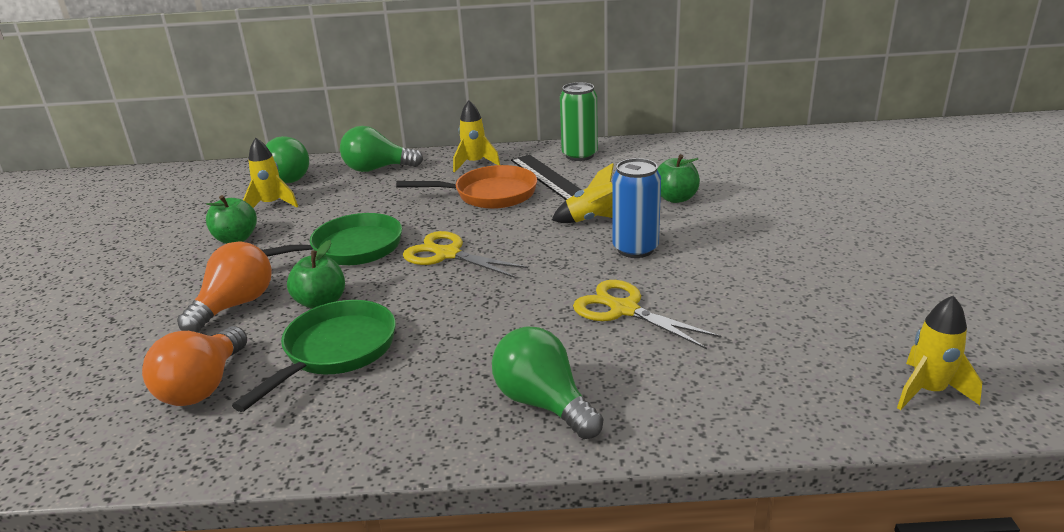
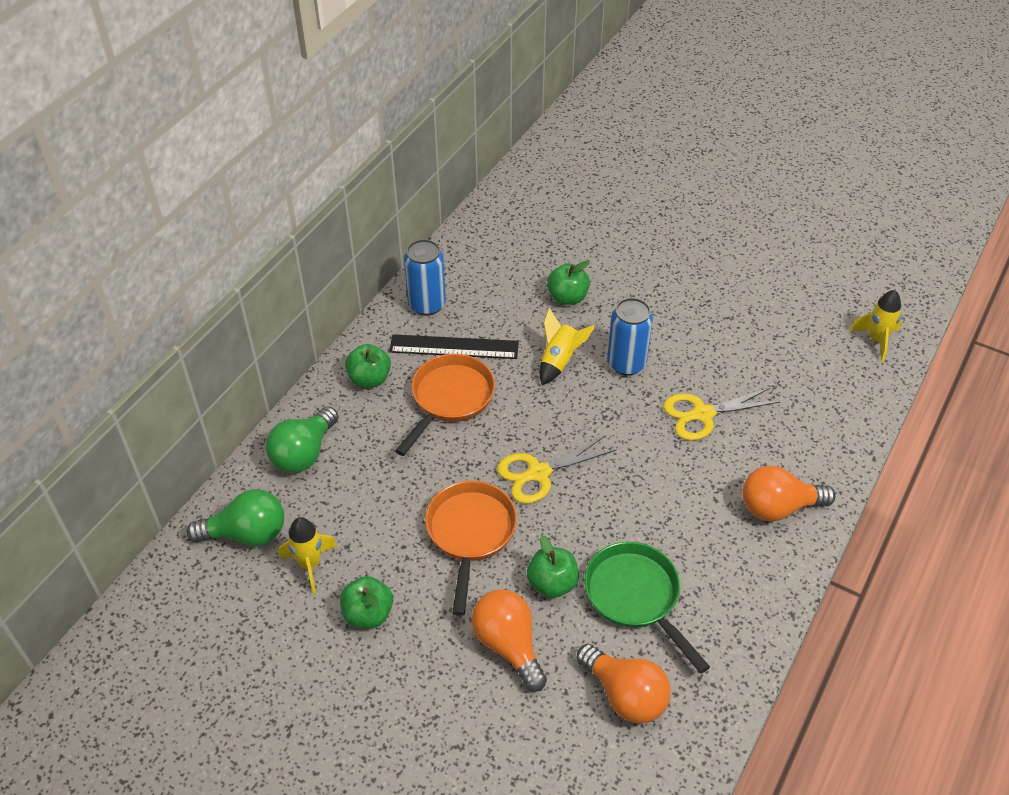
camera: 60 degrees left, 20 degrees up
green pan [262,213,402,265] -> orange pan [425,481,517,616]
yellow rocket [453,100,500,172] -> green apple [345,344,391,388]
green light bulb [492,326,603,439] -> orange light bulb [742,466,836,521]
green can [560,82,598,161] -> blue can [404,239,446,316]

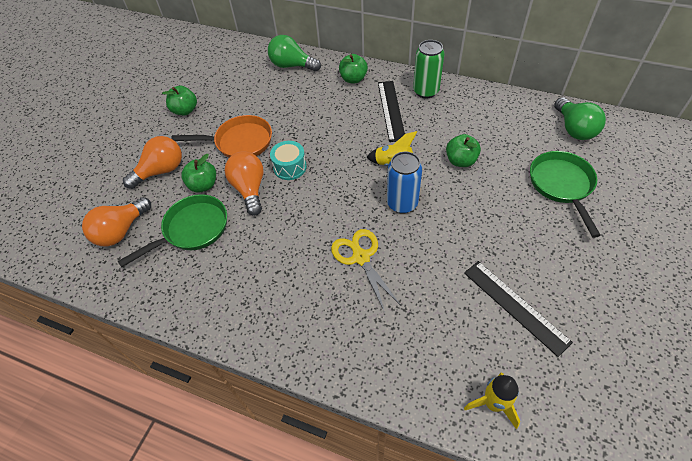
camera: 85 degrees right, 5 degrees up
green light bulb [187,489,284,546] -> green light bulb moved to [554,97,606,140]
yellow rocket [279,517,337,594] -> none
orange pan [395,354,495,456] -> none
blue can [404,239,446,316] -> green can [413,40,445,98]
yellow scissors [497,435,617,504] -> turquoise drum [270,141,307,180]
orange light bulb [742,466,836,521] -> orange light bulb moved to [224,151,263,216]
none -> black ruler [464,261,573,357]
none -> green pan [530,151,601,238]

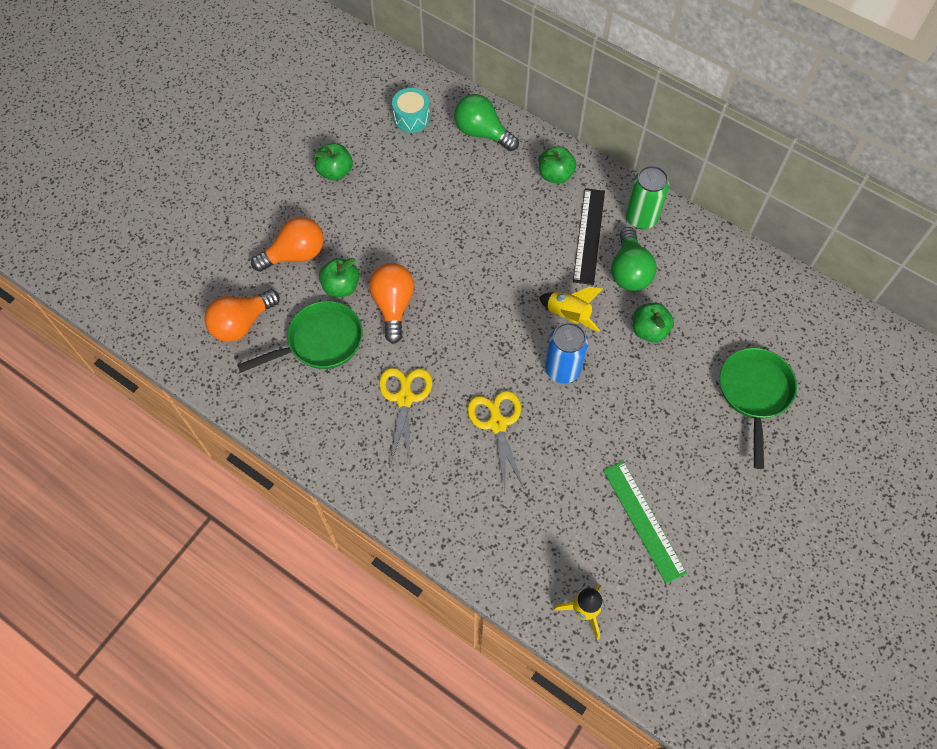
camera: 10 degrees right, 10 degrees up
orange pan [171,115,272,158] -> none
turquoise drum [270,141,307,180] -> turquoise drum moved to [392,88,430,133]
black ruler [464,261,573,357] -> green ruler [603,461,687,584]
green light bulb [554,97,606,140] -> green light bulb moved to [611,227,657,291]
none -> yellow scissors [379,368,432,463]

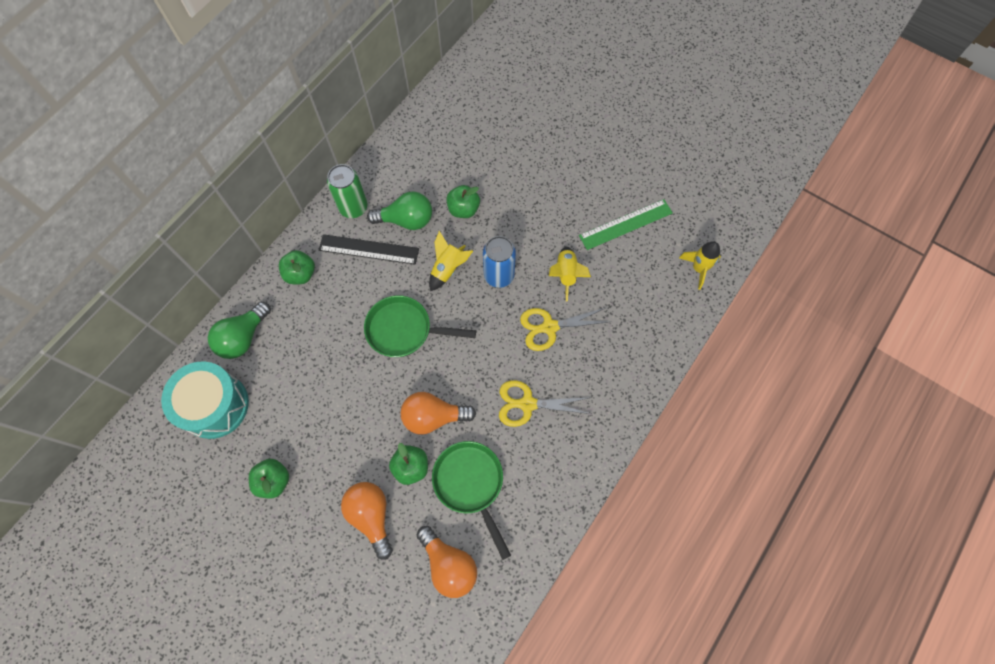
camera: 90 degrees left, 5 degrees up
turquoise drum [392,88,430,133] -> turquoise drum [161,361,249,439], size x1.78
green pan [720,348,797,469] -> green pan moved to [364,295,476,357]
none -> yellow rocket [549,247,591,301]

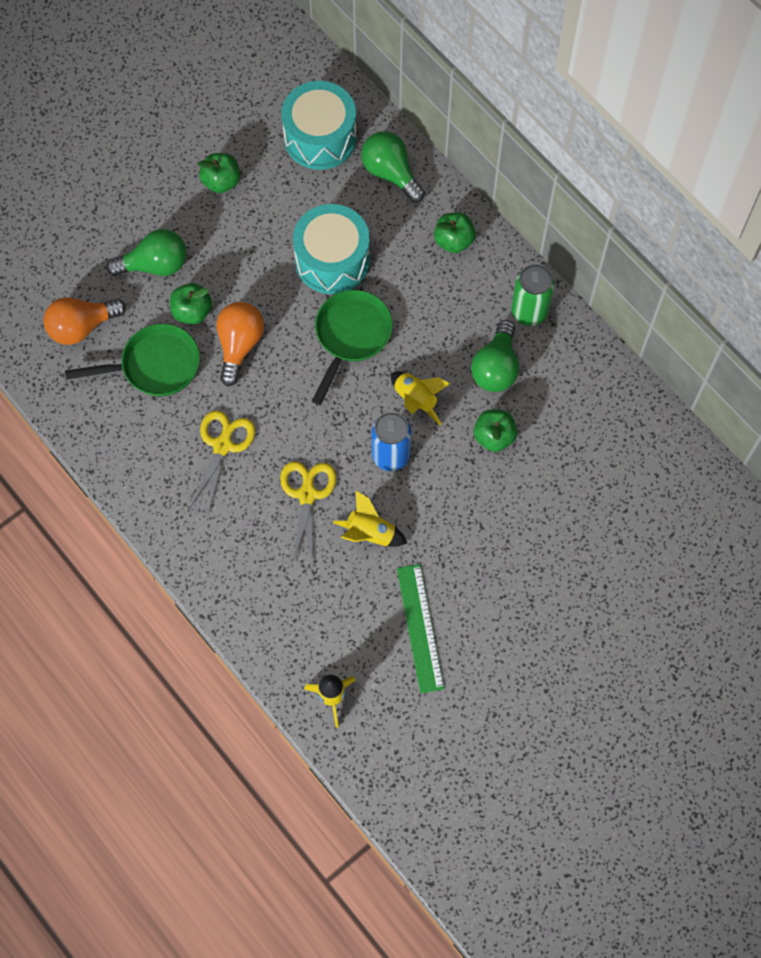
camera: 105 degrees right, 0 degrees up
black ruler [319,234,419,265] -> none
orange light bulb [341,482,393,560] -> green light bulb [106,229,186,276]
none -> turquoise drum [293,204,370,294]

